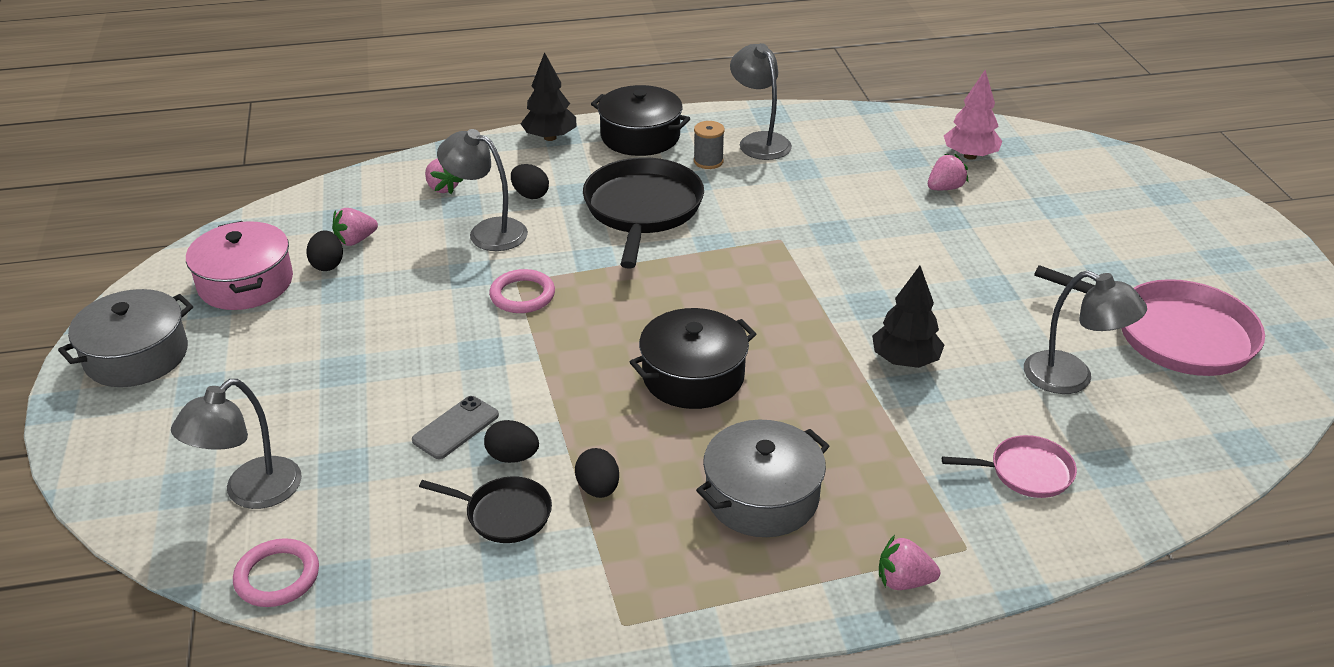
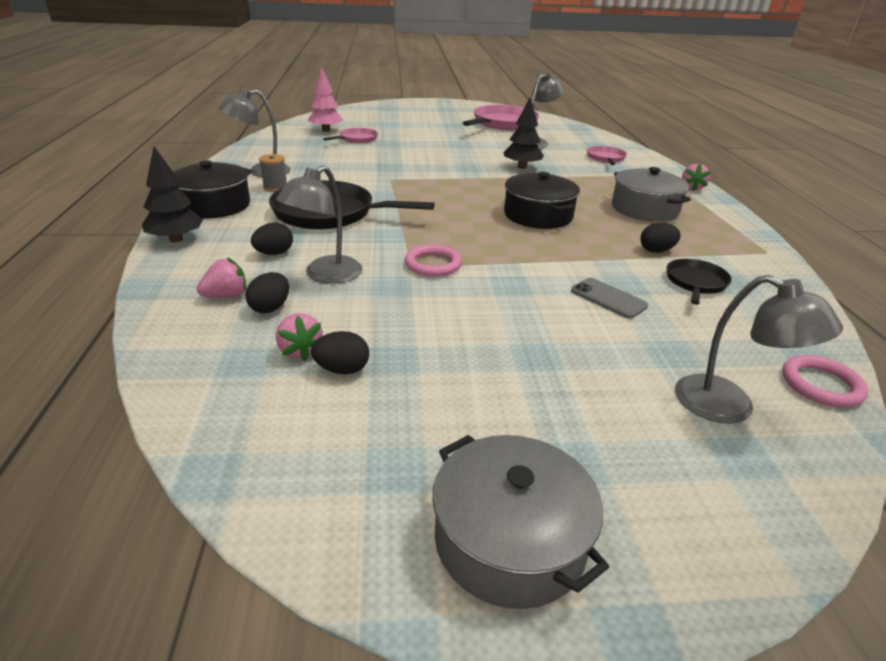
camera: 85 degrees left, 5 degrees down
pink pot [186,221,293,310] -> none
black egg [484,420,539,463] -> black egg moved to [245,272,289,314]
pink strawberry [928,154,968,190] -> pink pan [323,128,378,143]

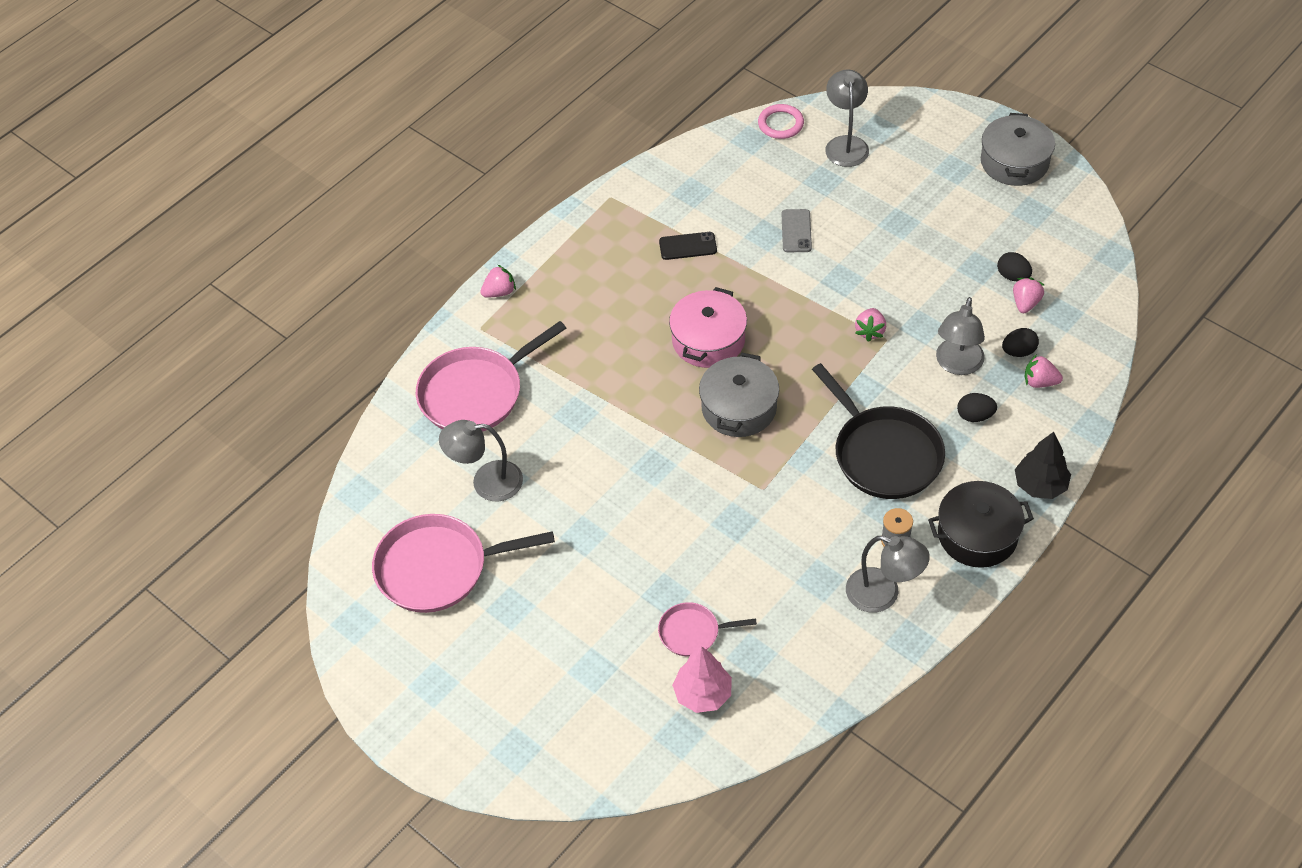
camera: 130 degrees left, 20 degrees up
grey lamp [276,165,362,284] -> grey lamp turned 120 degrees clockwise [936,297,985,375]
pink ring [404,245,462,277] -> pink strawberry [855,308,886,342]
black tree [503,97,544,169] -> none
black pot [504,172,580,229] -> pink pot [669,287,747,368]
pink pan [587,146,627,165] -> pink pan [416,321,566,432], size x1.92
grey pot [612,167,691,222] -> grey pot moved to [699,353,779,437]
black egg [641,222,681,253] -> black phone [659,232,717,260]
black pan [667,259,732,305] -> none

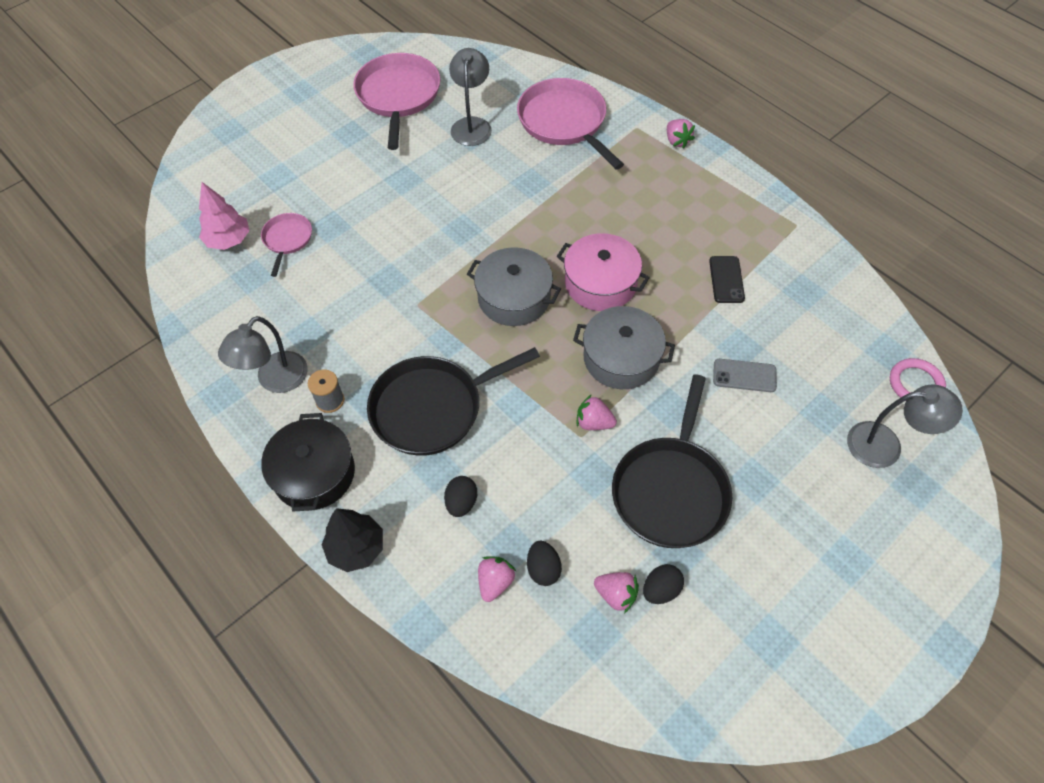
camera: 95 degrees right, 5 degrees up
grey lamp [936,297,985,375] -> none
grey pot [981,113,1055,186] -> grey pot moved to [573,306,675,389]
none -> black pan [612,374,733,548]

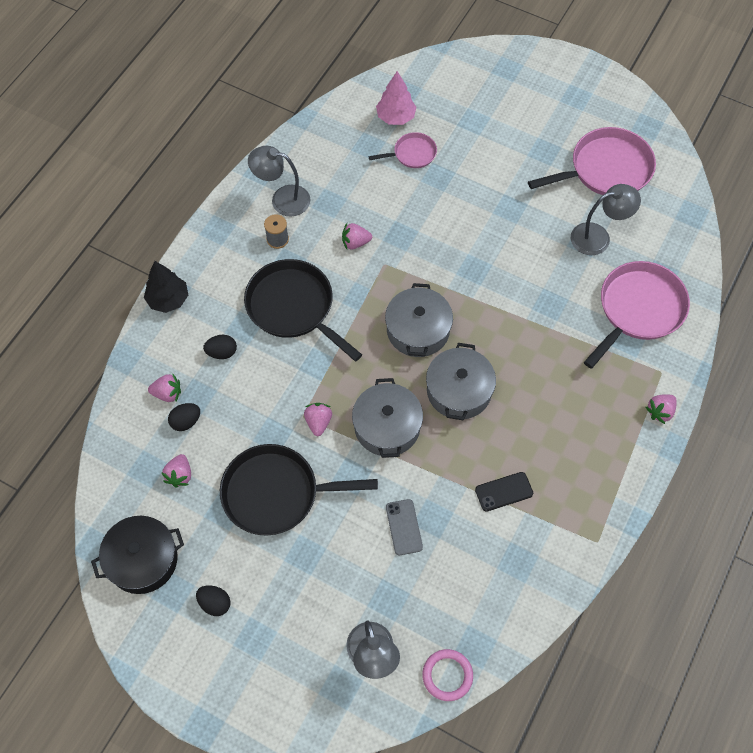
camera: 70 degrees right, 5 degrees up
black pot [261,413,355,511] -> black pot moved to [91,516,184,594]
pink pot [557,233,650,311] -> grey pot [426,343,496,420]
black egg [643,564,684,604] -> black egg moved to [196,585,231,616]
none -> pink strawberry [342,223,372,249]

